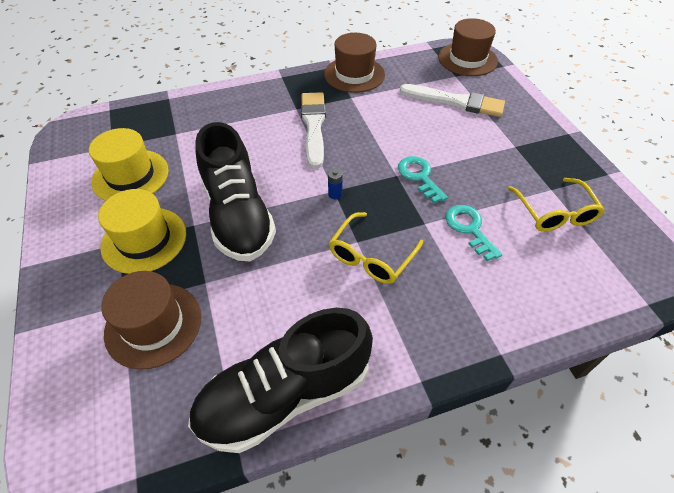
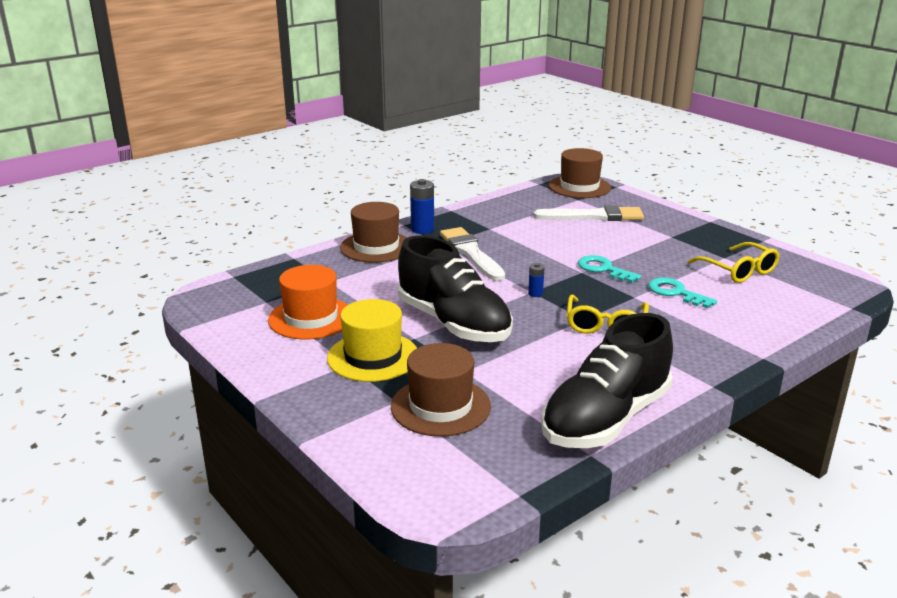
camera: 20 degrees left, 25 degrees down
yellow hat [89,128,169,201] -> orange hat [268,265,348,339]
brown hat [324,33,385,93] -> brown hat moved to [340,202,407,263]
none -> blue battery [410,179,434,234]

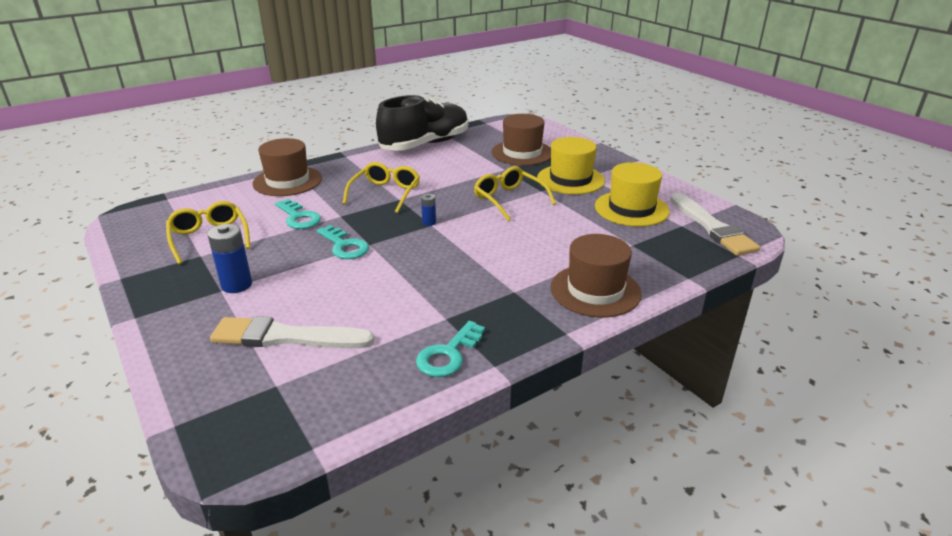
camera: 175 degrees left, 5 degrees up
orange hat [268,265,348,339] -> yellow hat [595,162,670,227]
black shoe [398,236,513,342] -> yellow glasses [474,166,556,221]
blue battery [410,179,434,234] -> blue battery moved to [207,224,252,293]
white brush [440,227,505,281] -> white brush moved to [671,193,760,256]
brown hat [549,148,611,198] -> brown hat moved to [252,138,322,196]
none -> turquoise key [416,321,485,377]

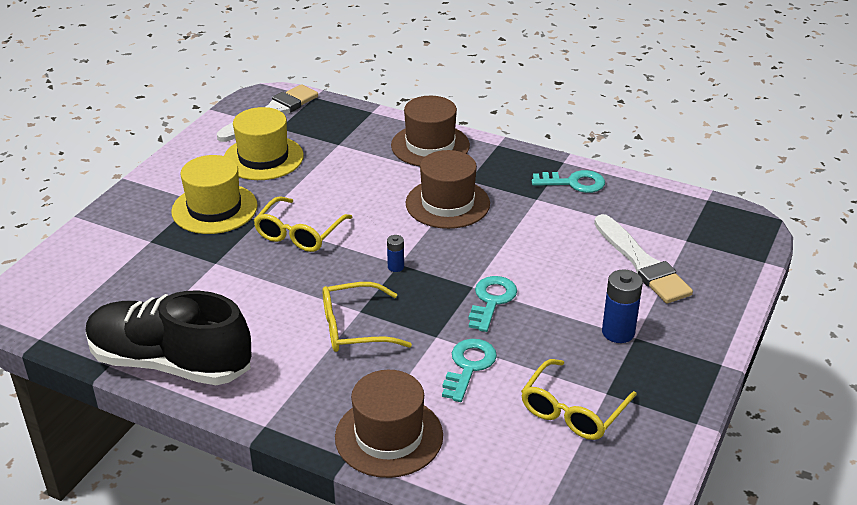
camera: 120 degrees left, 5 degrees up
brown hat [491,114,551,166] -> brown hat moved to [406,150,490,229]

